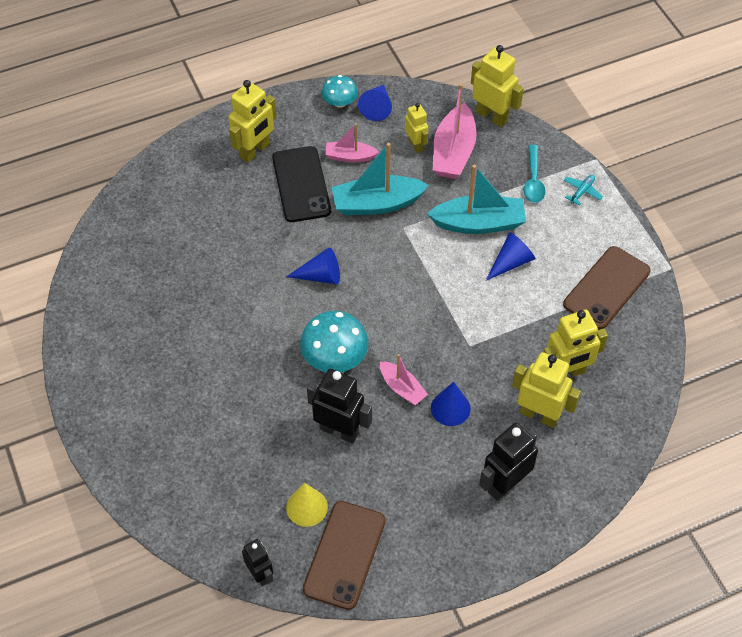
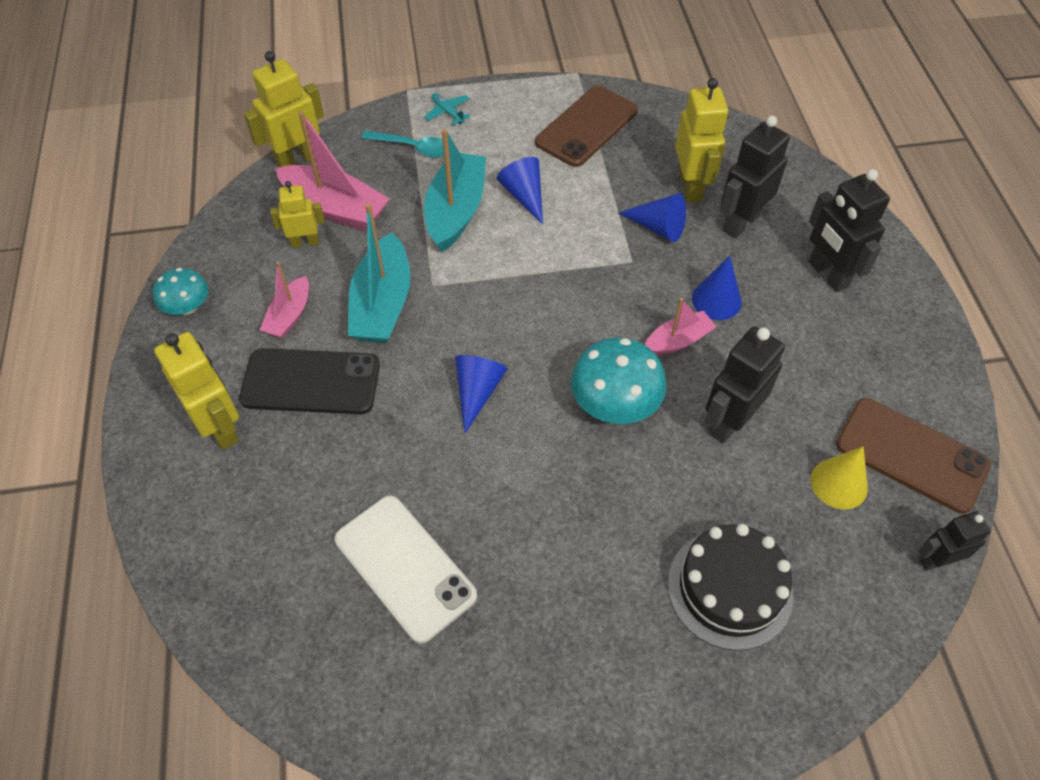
camera: 75 degrees left, 0 degrees up
blue cone [358,85,392,121] -> blue cone moved to [619,193,686,242]
yellow robot [512,352,581,428] -> black robot [720,116,790,238]
brown phone [563,246,651,329] -> brown phone turned 75 degrees clockwise [535,86,638,167]
none -> white phone [334,495,477,644]
none -> black cake [668,524,793,651]

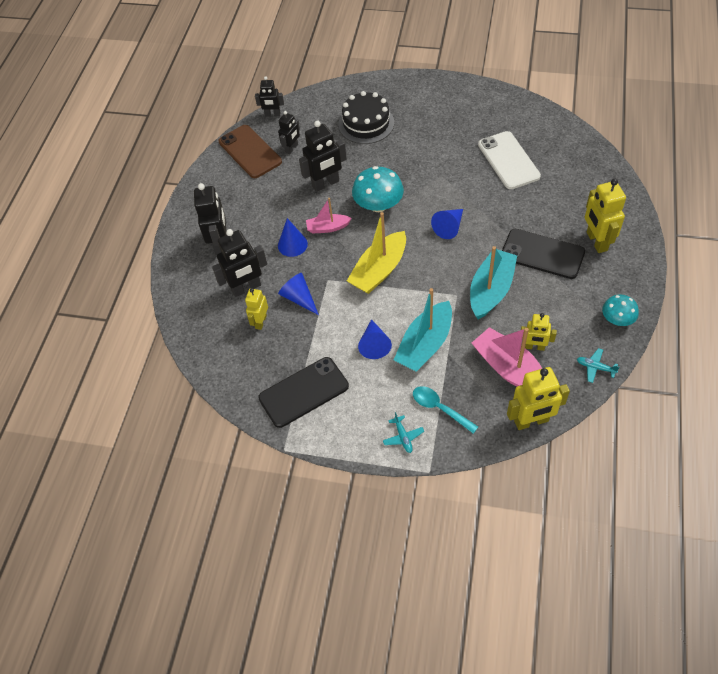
camera: 155 degrees left, 0 degrees up
pink boat [260,262,309,338] -> none
brown phone [535,86,638,167] -> black phone [258,357,349,428]
yellow robot [675,78,728,202] -> yellow robot [245,288,268,330], size x0.61
yellow cone [811,446,868,509] -> black robot [278,111,300,154]
none -> yellow boat [347,212,406,294]
none -> turquoise plane [577,348,620,383]

